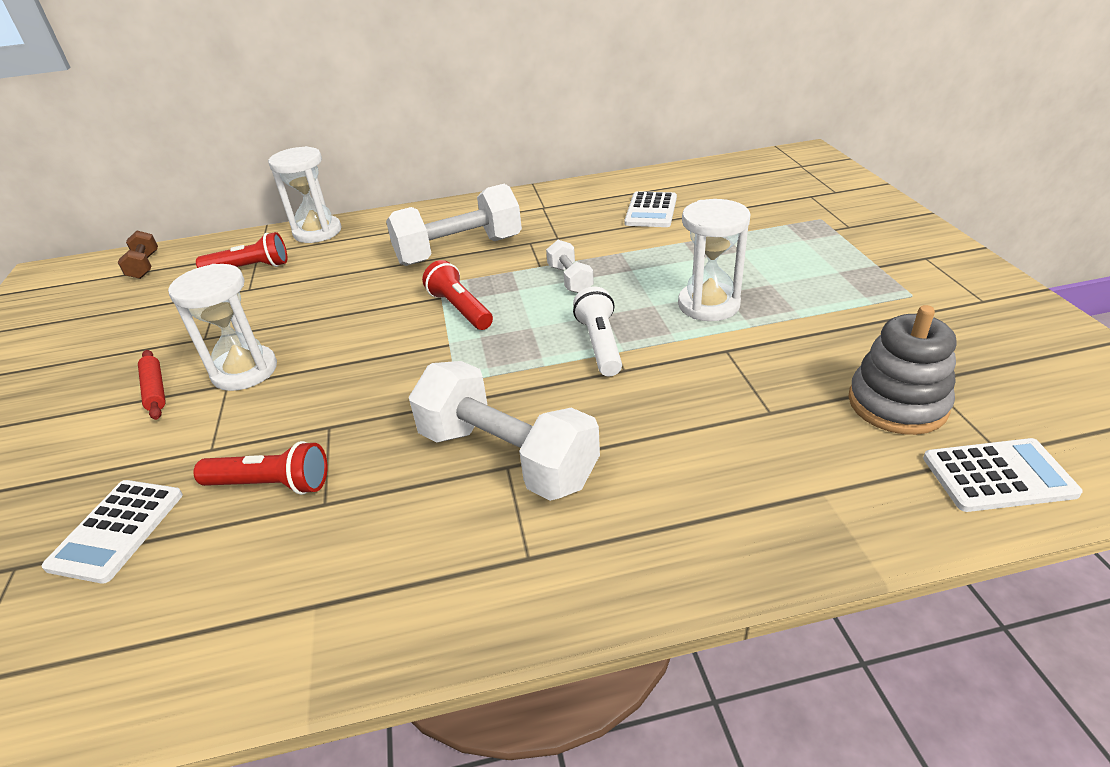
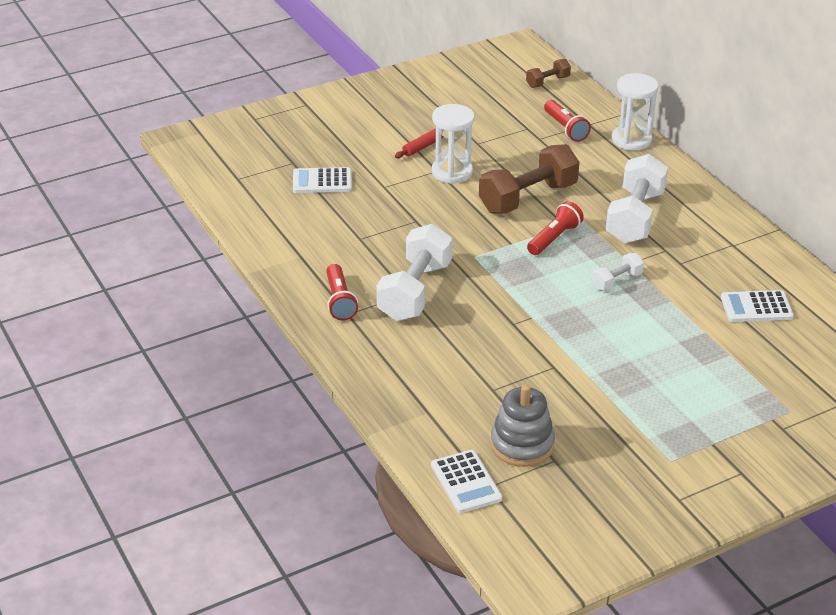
camera: 70 degrees right, 0 degrees up
red flashlight [194,441,327,495] -> red flashlight moved to [326,264,358,320]
white dumbbell [386,184,522,266] -> white dumbbell turned 60 degrees clockwise [606,154,668,244]
white flashlight [573,286,622,376] -> none
white hourglass [678,199,751,321] -> none
none -> brown dumbbell [479,144,579,214]

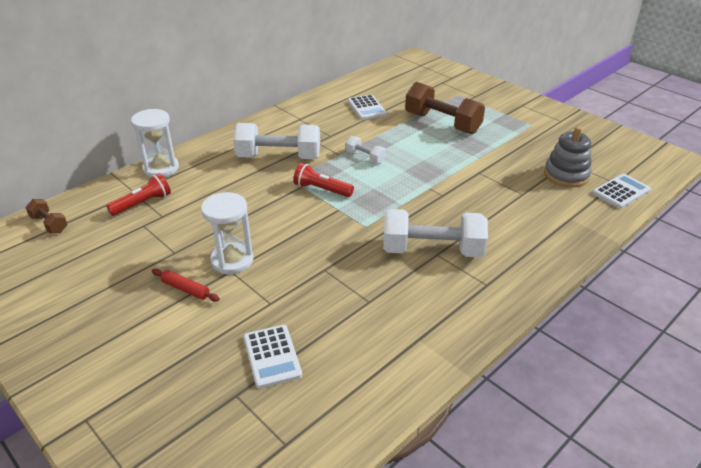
camera: 105 degrees left, 0 degrees up
red flashlight [326,264,358,320] -> none
brown dumbbell [479,144,579,214] -> brown dumbbell moved to [405,82,485,134]

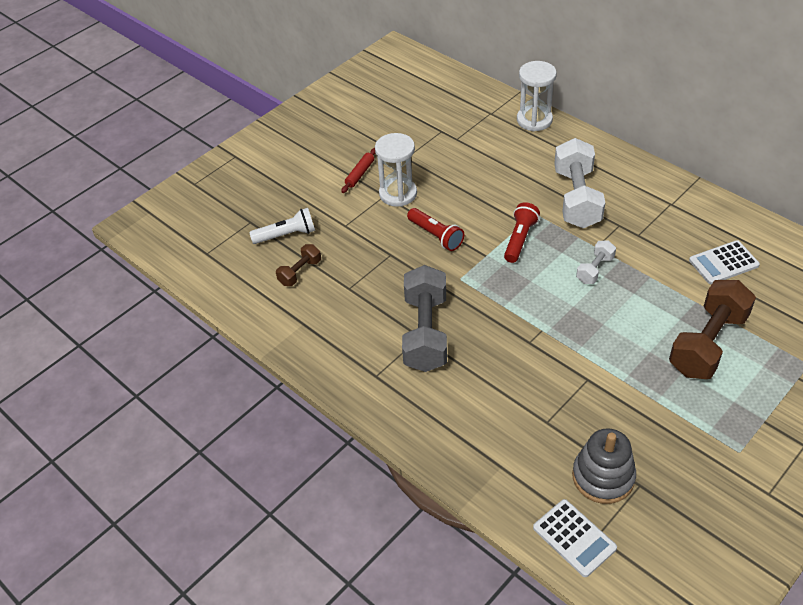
camera: 90 degrees right, 10 degrees up
brown dumbbell [25,199,68,233] -> brown dumbbell moved to [276,244,321,286]
red flashlight [106,173,171,216] -> red flashlight moved to [407,208,464,251]
white calculator [244,325,302,389] -> white flashlight [249,208,315,244]
white dumbbell [383,209,488,257] -> grey dumbbell [402,265,447,372]

